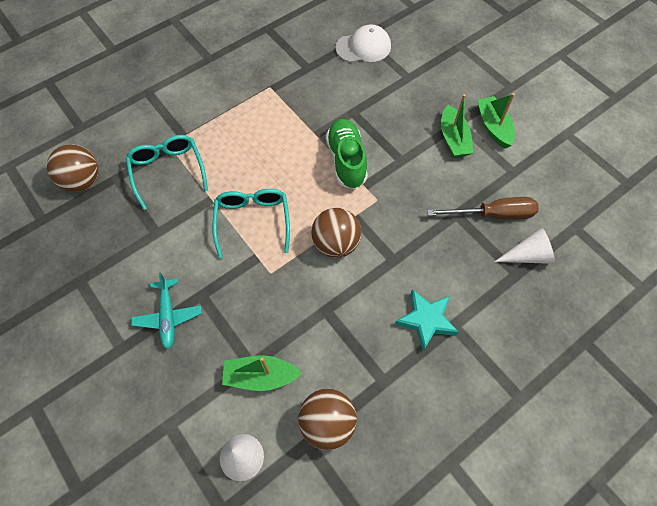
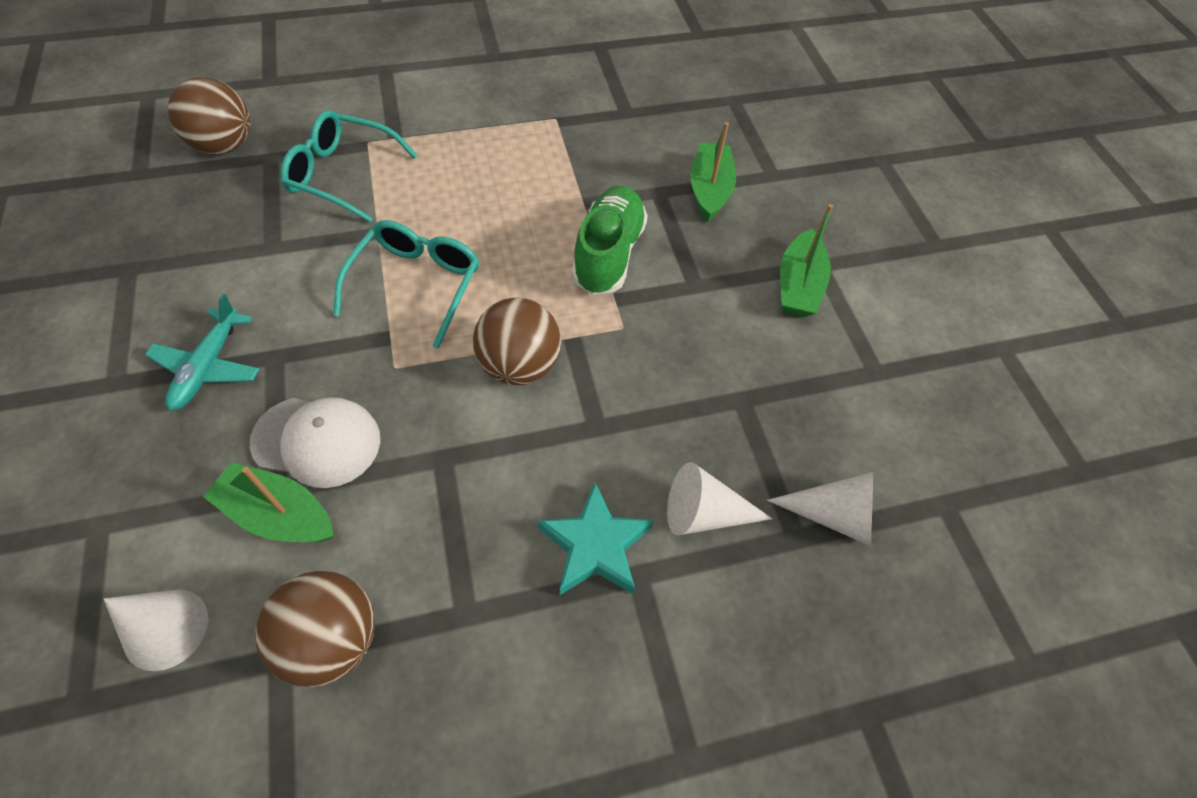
camera: 20 degrees right, 5 degrees down
turquoise glasses [126,135,208,210] -> turquoise glasses turned 75 degrees counterclockwise [280,110,418,222]
white cap [335,24,391,63] -> white cap moved to [250,397,380,488]
brown screwdriver [427,197,539,220] -> none
green boat [477,93,515,149] -> green boat moved to [690,122,736,222]
none -> white cone [667,462,773,535]

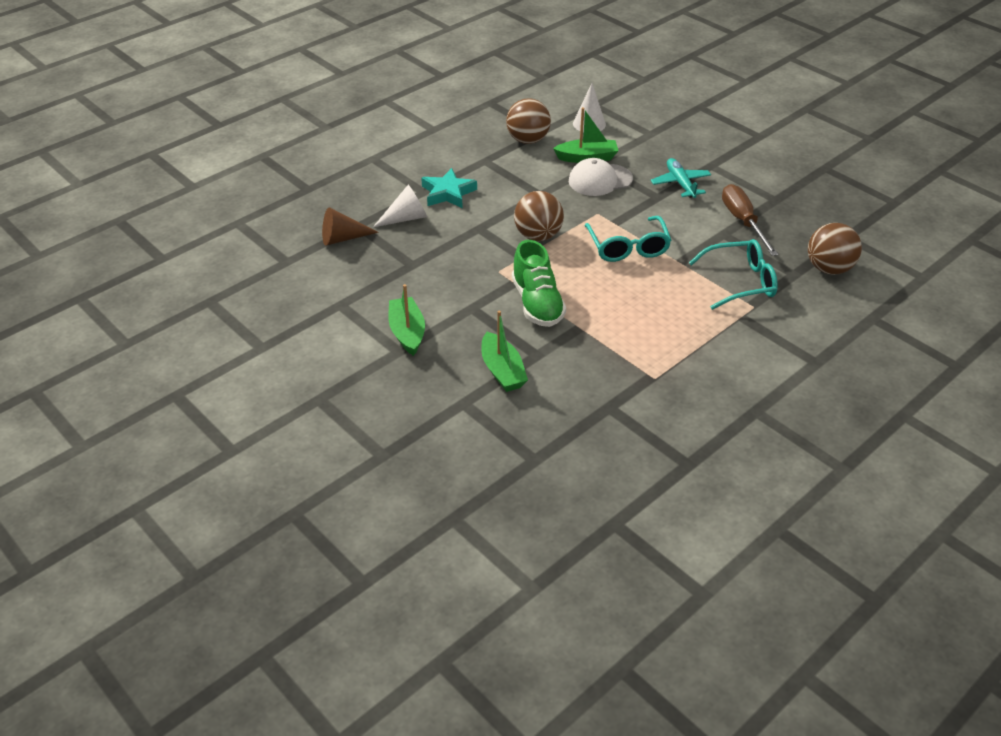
camera: 155 degrees right, 15 degrees down
white cone [767,472,873,546] -> brown cone [322,207,379,246]
none -> brown screwdriver [722,184,779,256]

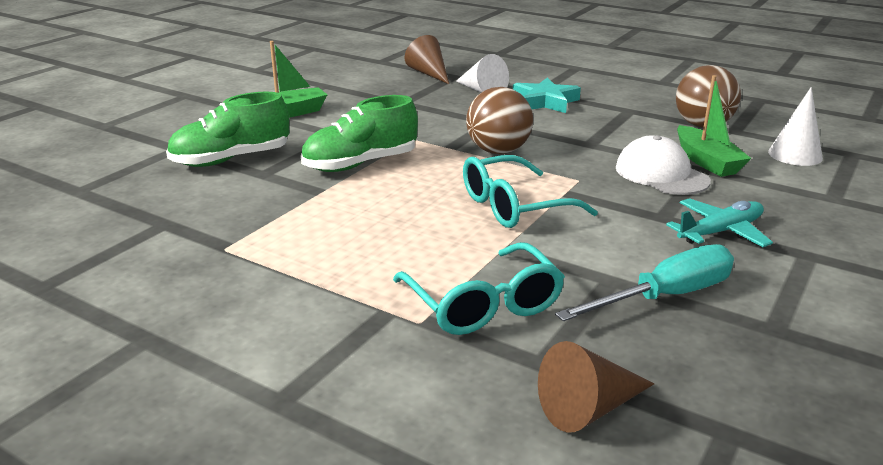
camera: 75 degrees right, 15 degrees down
green boat [481,311,528,392] -> green shoe [166,92,289,167]
brown screwdriver [722,184,779,256] -> turquoise screwdriver [555,244,734,321]
brown ball [808,223,862,275] -> brown cone [538,341,654,432]

